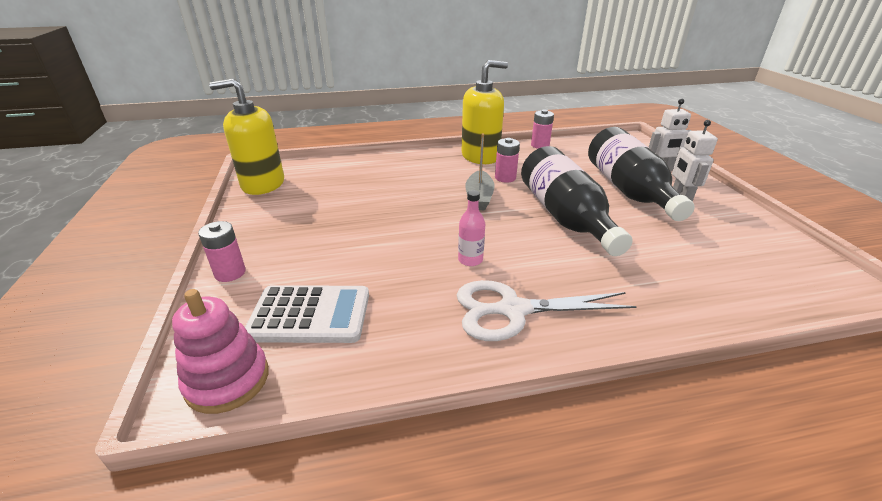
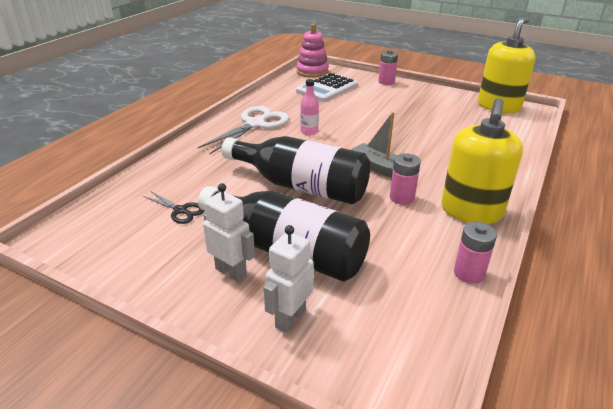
camera: 130 degrees right, 0 degrees up
none -> black scissors [143,191,204,224]

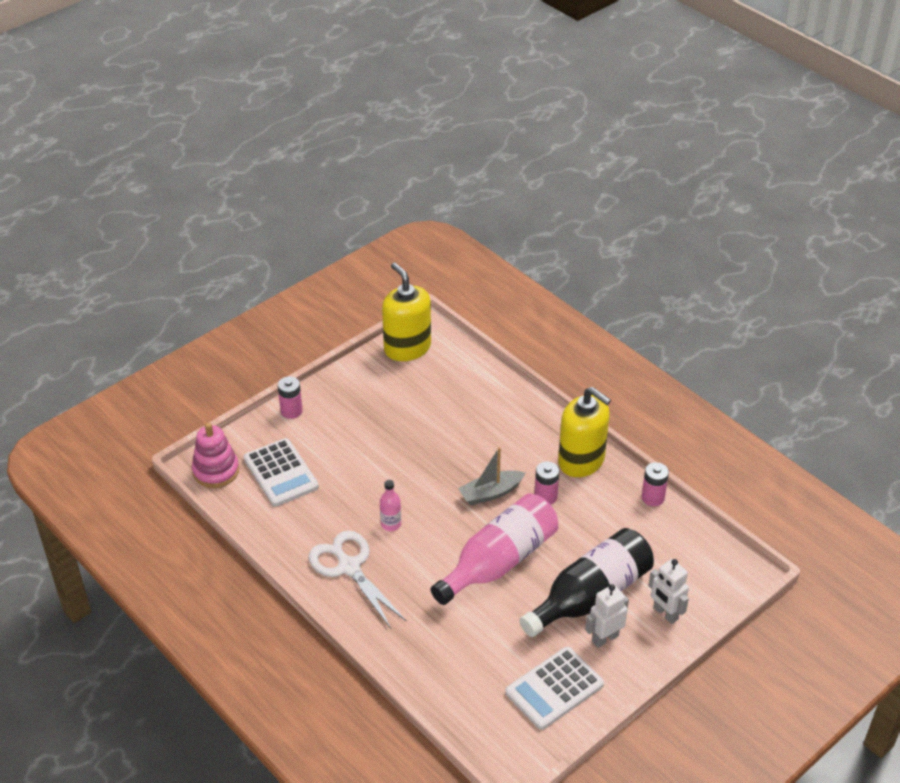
camera: 70 degrees left, 10 degrees up
black scissors [143,191,204,224] -> none
black bottle [221,136,370,204] -> pink bottle [431,493,558,605]
none -> white calculator [505,647,604,730]

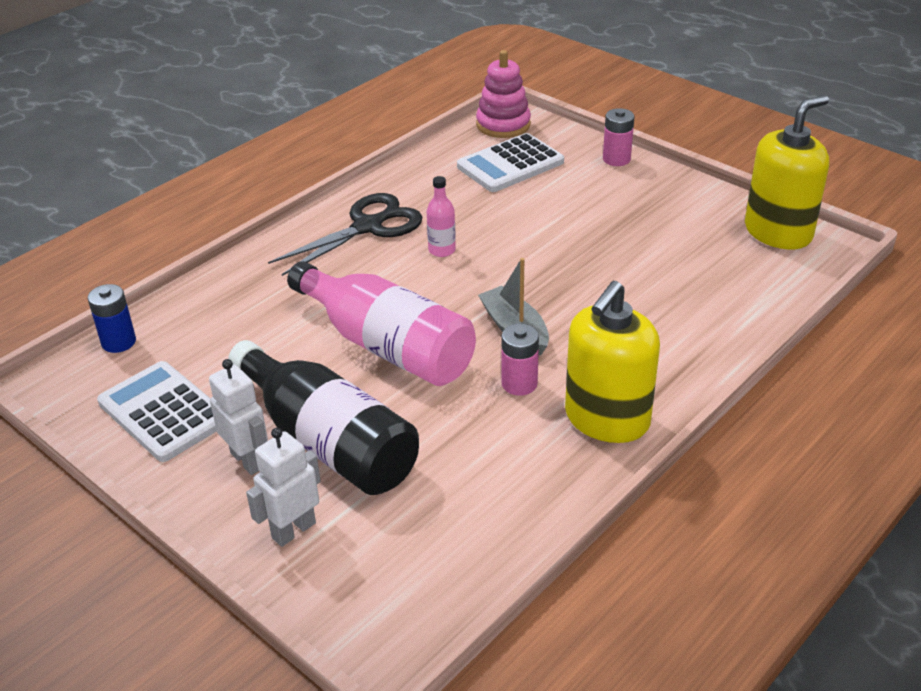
camera: 85 degrees right, 5 degrees down
white scissors [308,531,407,629] -> black scissors [268,193,422,276]
pink battery [642,462,669,506] -> none
none -> blue battery [88,284,136,353]

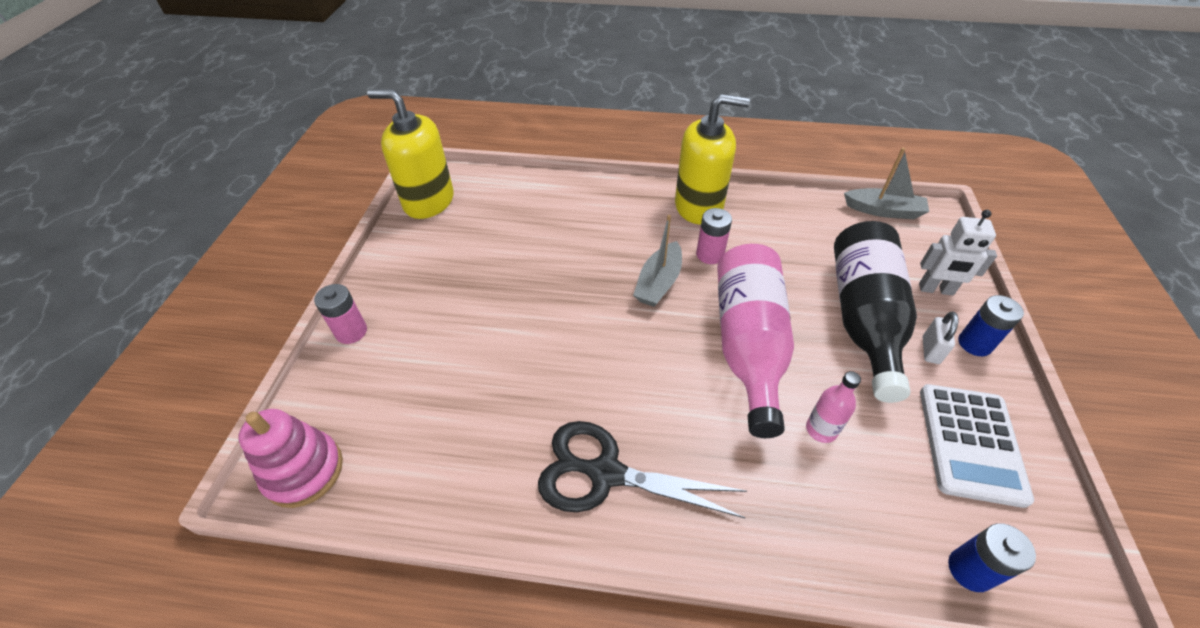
camera: 125 degrees left, 10 degrees up
white robot [209,359,268,475] -> white padlock [923,311,958,364]
pink bottle [427,176,456,257] -> pink bottle moved to [806,371,861,443]
white calculator [457,133,564,192] -> none
none -> grey boat [844,148,929,219]
none -> blue battery [958,295,1024,356]

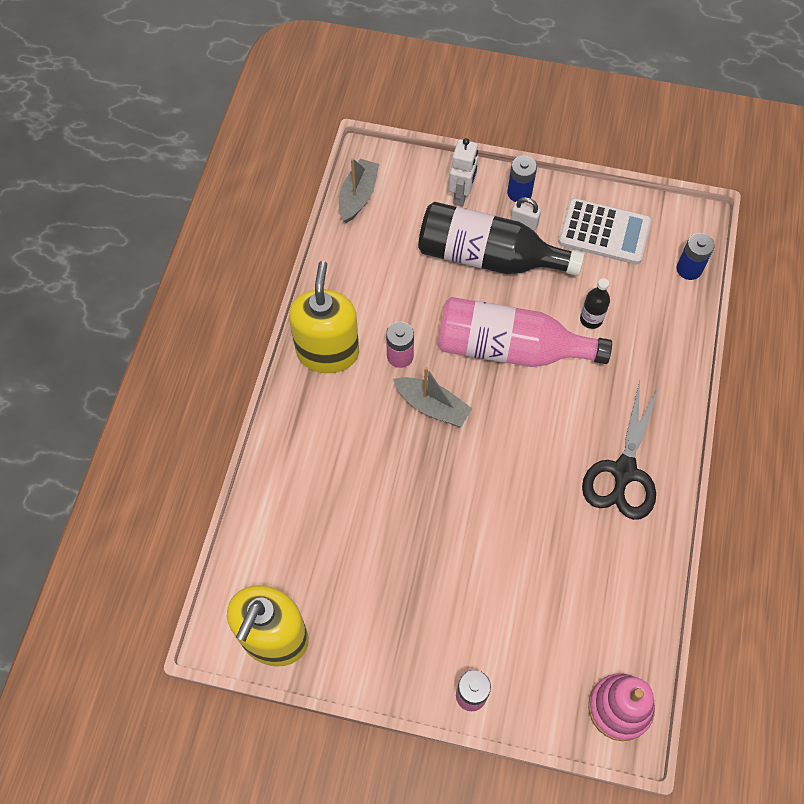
camera: 85 degrees left, 15 degrees up
pink bottle [806,371,861,443] -> black bottle [580,278,610,329]

